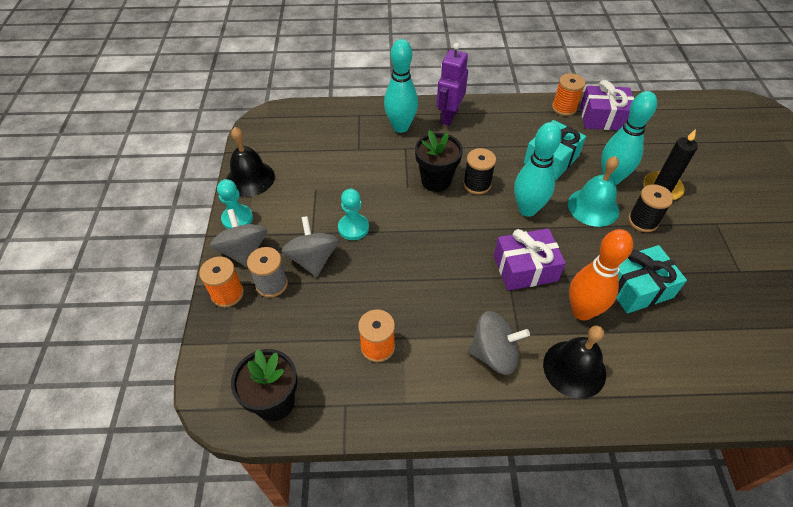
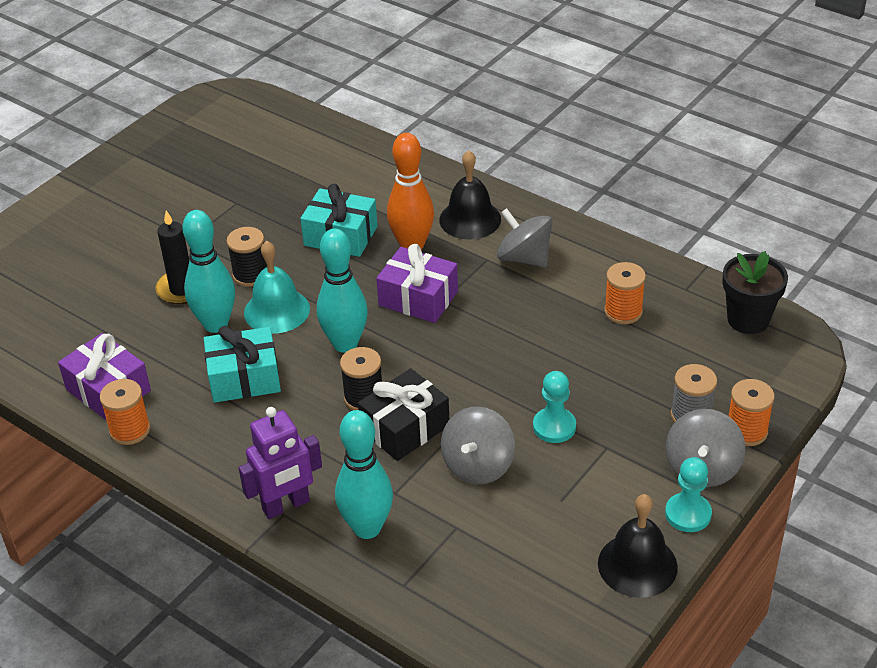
camera: 140 degrees left, 10 degrees down
grey spinning top [281,216,339,277] -> grey spinning top moved to [441,406,515,484]
black flower pot [415,130,463,192] -> black gift [358,368,449,461]

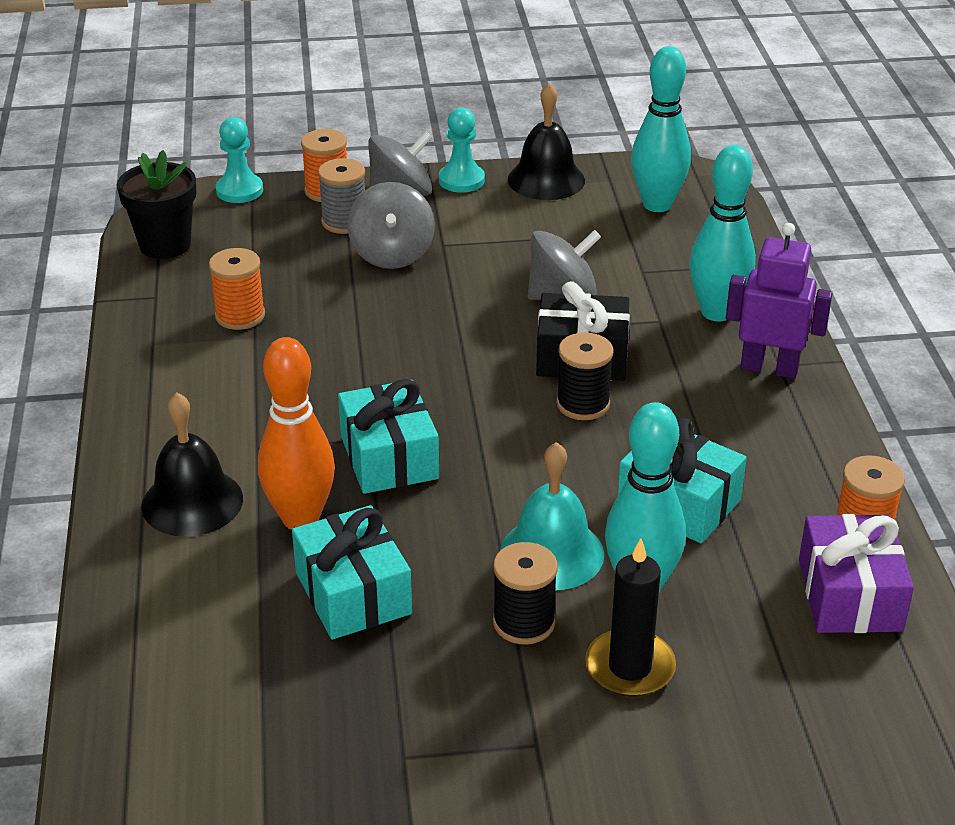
camera: 135 degrees left, 5 degrees down
turquoise bowling pin [317,228,368,353] -> turquoise bowling pin moved to [631,46,691,212]
purple gift [376,244,458,323] -> turquoise gift [338,379,439,494]
grey spinning top [497,208,552,268] -> grey spinning top moved to [347,182,435,269]
turquoise pawn [533,371,576,443] -> turquoise pawn moved to [216,117,263,203]

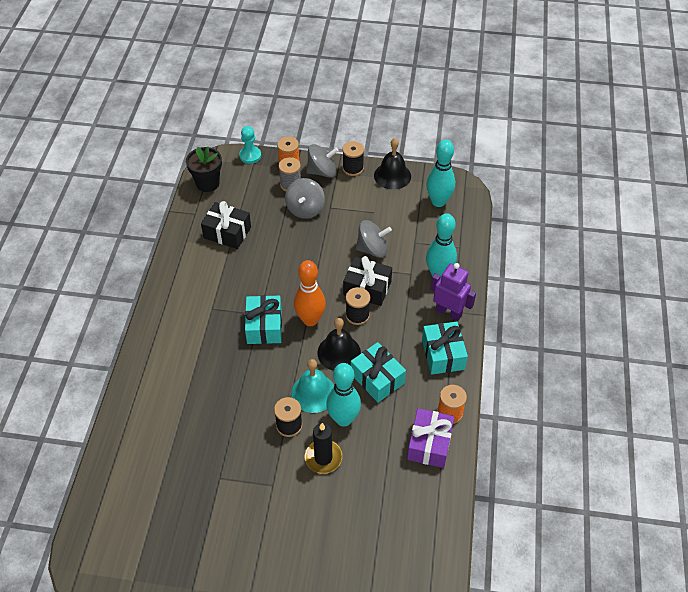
camera: 15 degrees right, 15 degrees up
black bell [141,392,243,537] -> black bell moved to [317,318,361,371]
orange spool [209,248,265,330] -> black gift [201,201,251,249]
orange bowling pin [258,337,335,530] -> orange bowling pin moved to [294,260,326,326]
turquoise gift [292,505,412,640] -> turquoise gift moved to [422,322,468,375]
turquoise pawn [439,107,485,193] -> black spool [343,141,364,176]

